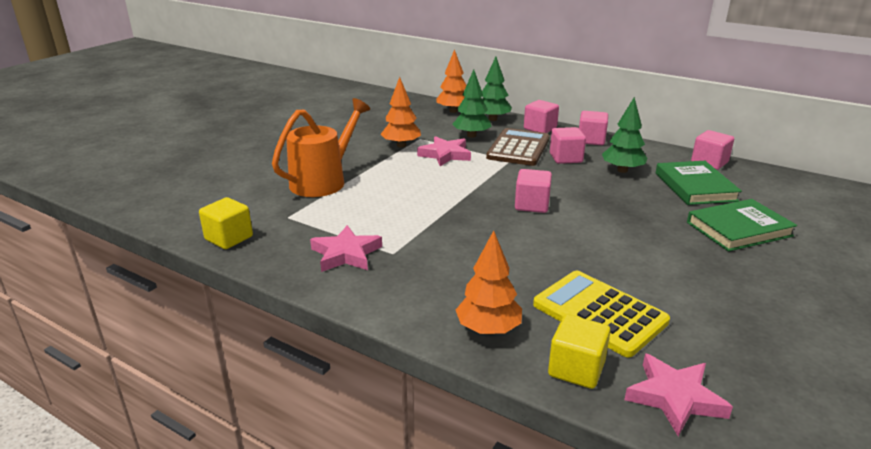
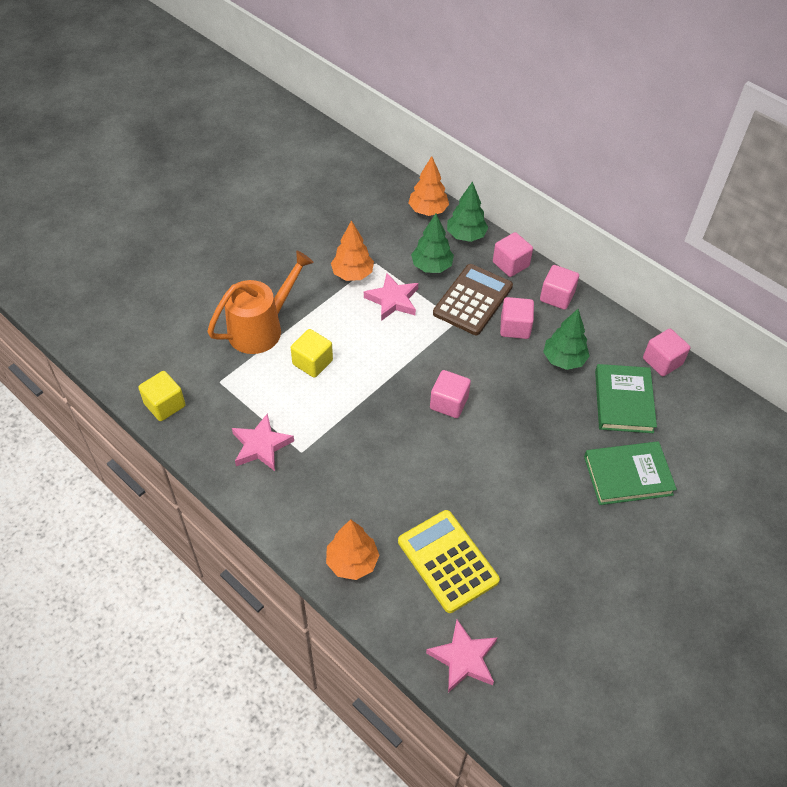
camera: 10 degrees right, 25 degrees up
yellow cube [548,314,611,389] -> yellow cube moved to [291,329,333,378]

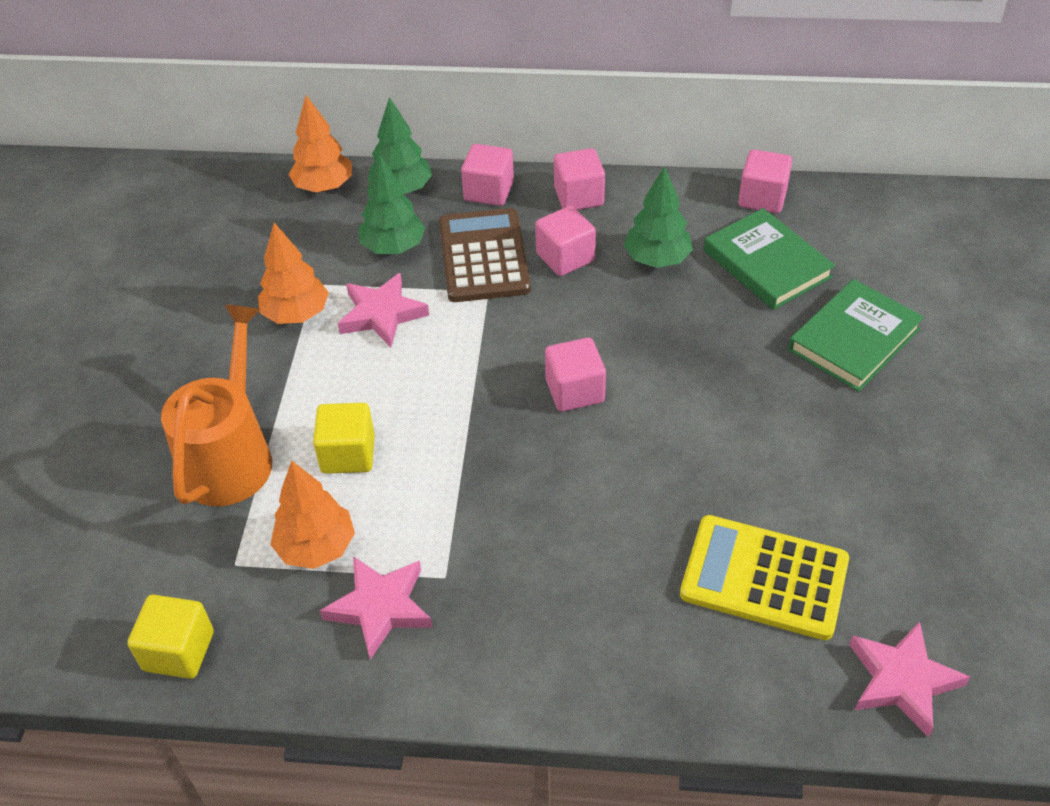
camera: 35 degrees left, 5 degrees down
orange tree [326,520,379,580] -> orange tree moved to [270,461,355,569]

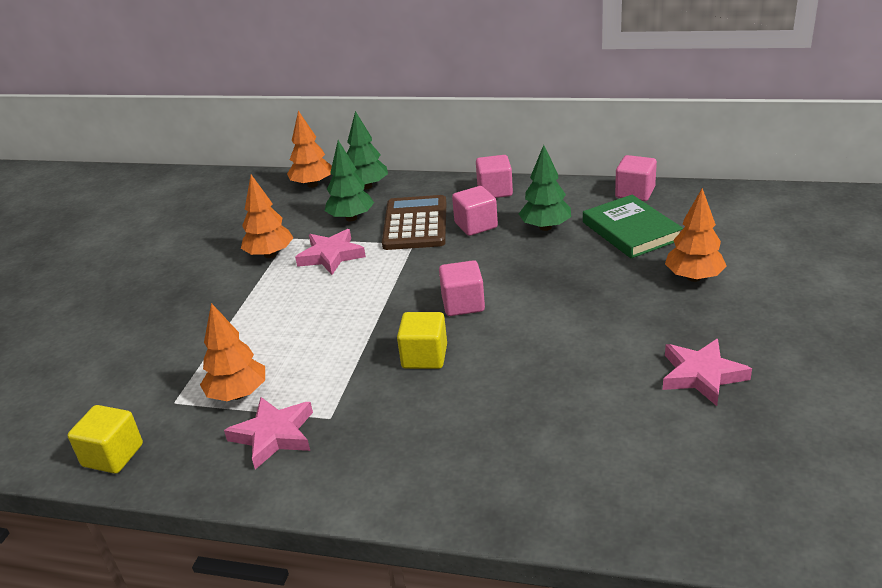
camera: 10 degrees right, 15 degrees down
orange watering can [161,305,272,506] -> none
yellow cube [313,403,375,474] -> yellow cube moved to [397,312,447,369]
pink cube [461,144,514,206] -> none
yellow calculator [680,515,849,640] -> none
green book [788,279,924,392] -> orange tree [665,188,727,282]
pink star [849,621,970,738] -> pink star moved to [663,339,752,406]

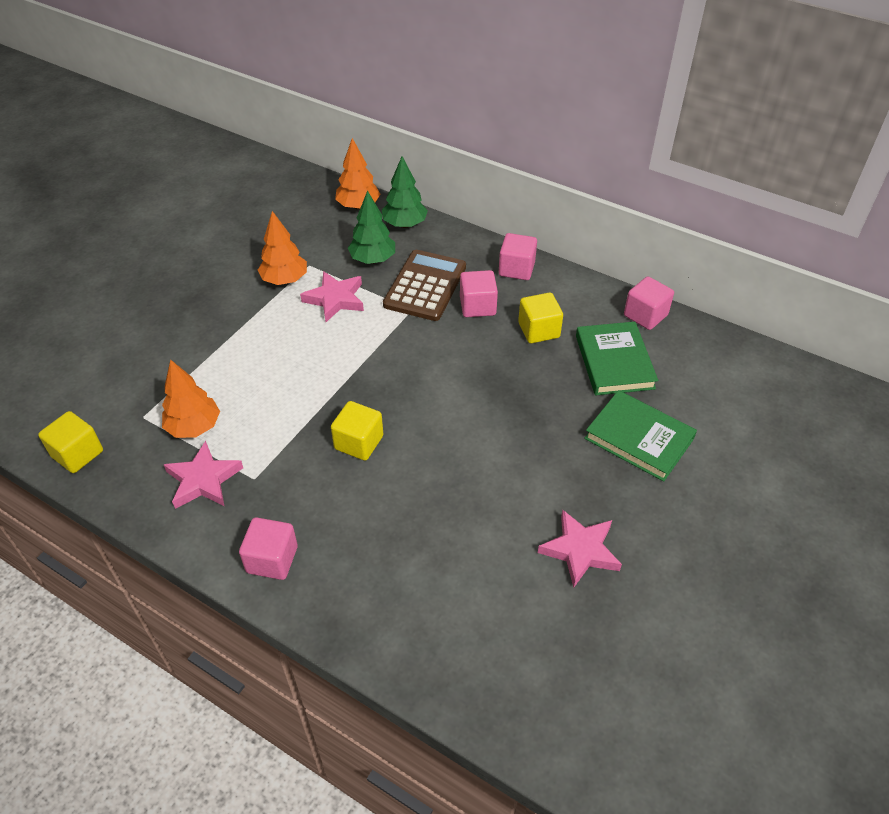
camera: 15 degrees right, 15 degrees up
pink cube [439,260,485,316] -> pink cube moved to [239,517,298,580]
green tree [519,145,571,231] -> yellow cube [518,293,563,343]
orange tree [665,188,727,282] -> green book [584,390,697,482]

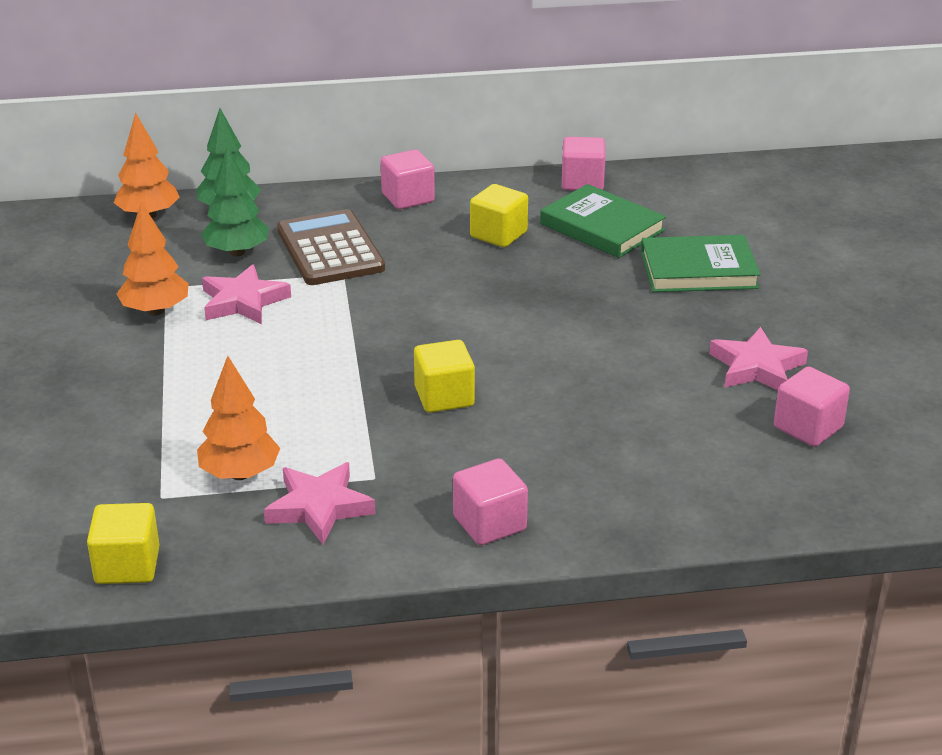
camera: 40 degrees left, 15 degrees down
pink cube [460,270,498,317] -> pink cube moved to [774,366,850,447]

